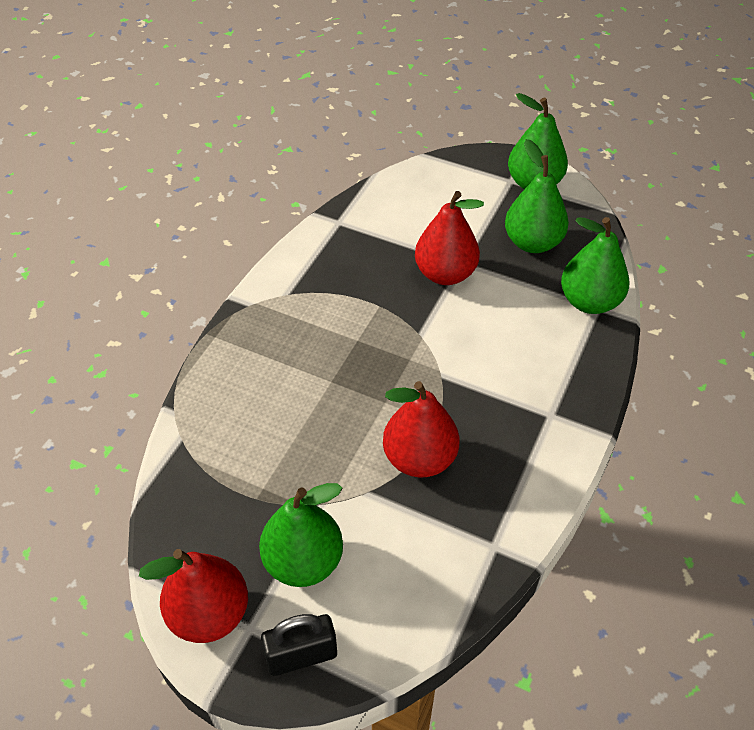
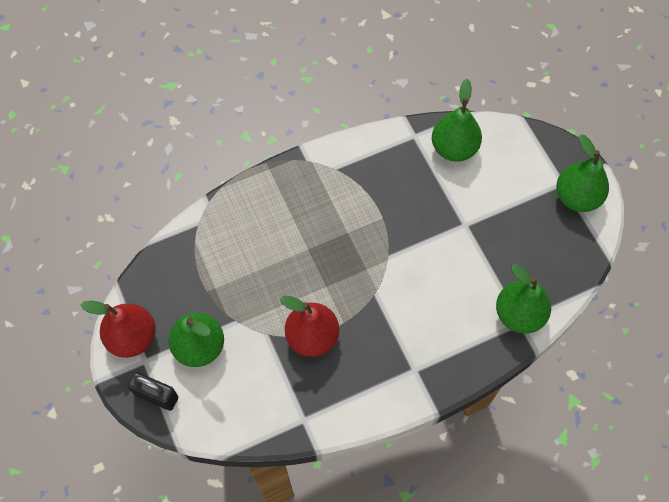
camera: 40 degrees right, 15 degrees up
red pear [415,191,484,285] -> none
green pear [505,139,569,253] -> green pear moved to [432,79,482,161]

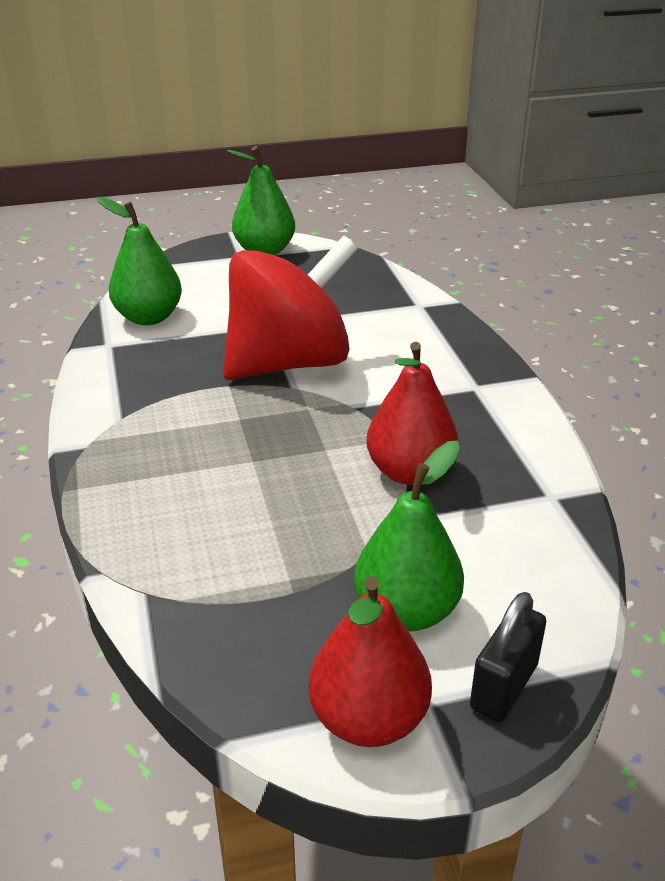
camera: 80 degrees left, 30 degrees down
green pear [496,264,551,333] -> none
none -> red spinning top [223,236,358,380]

